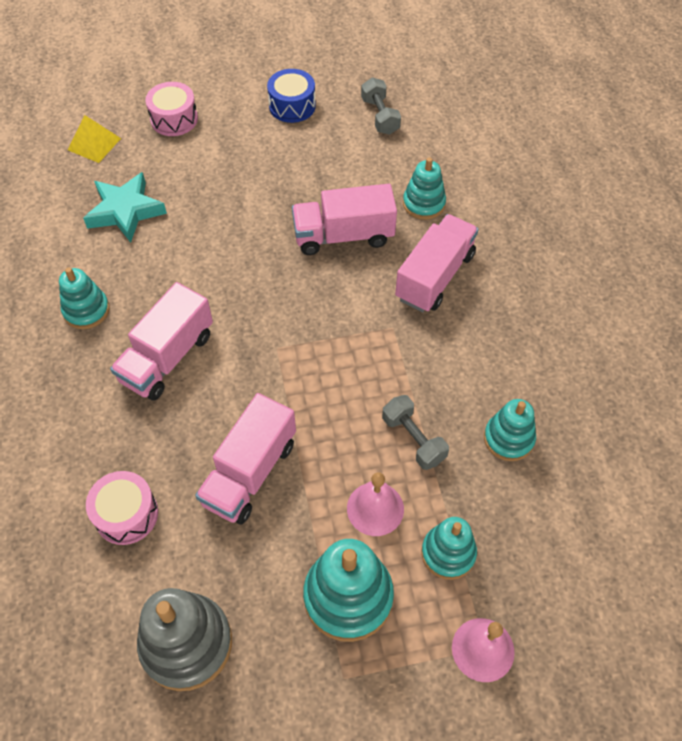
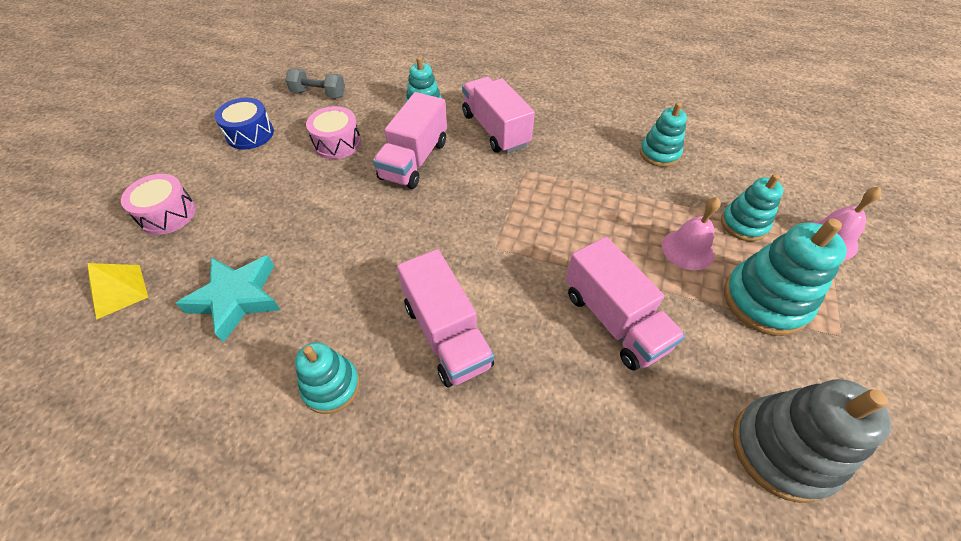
camera: 60 degrees left, 5 degrees down
pink drum [86,471,158,545] -> pink drum moved to [306,106,361,159]
grey dumbbell [382,395,449,470] -> none

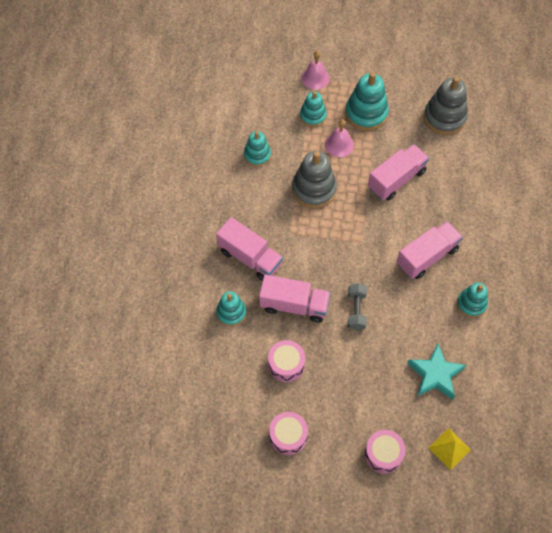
camera: 100 degrees left, 10 degrees up
blue drum [215,98,274,149] -> pink drum [269,412,308,455]
grey dumbbell [285,69,345,98] -> grey dumbbell moved to [348,283,367,330]
pink truck [462,77,535,153] -> pink truck turned 105 degrees counterclockwise [216,217,283,281]
none -> grey stacking toy [292,151,337,208]

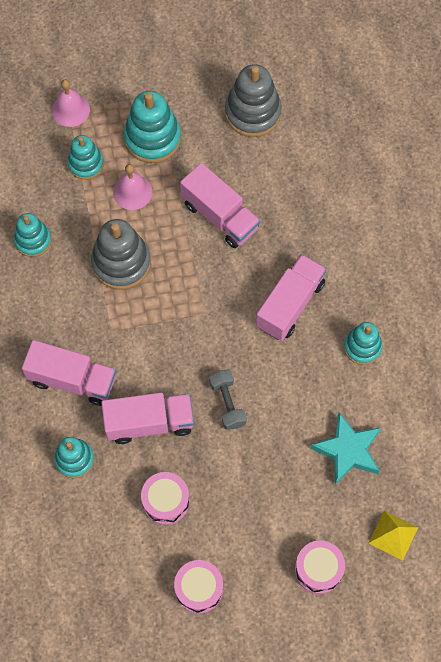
camera: 20 degrees left, 5 degrees up
pink truck [368,144,429,201] -> pink truck turned 105 degrees clockwise [180,163,260,248]

